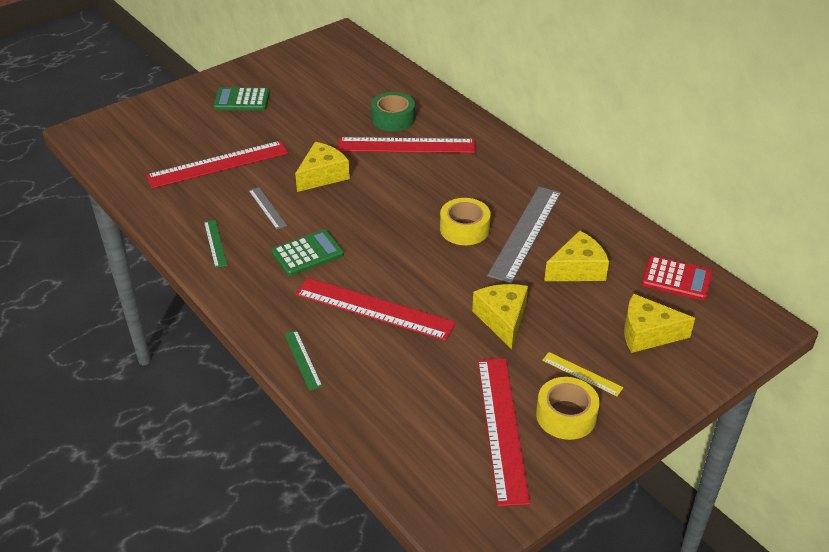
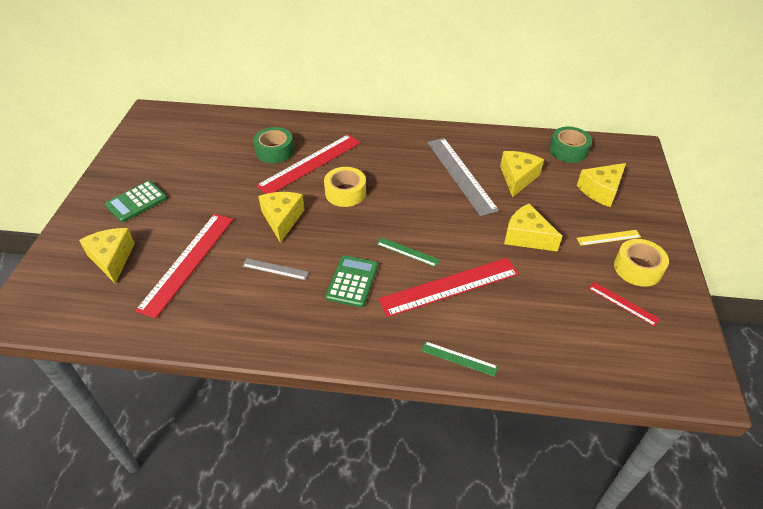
camera: 45 degrees left, 5 degrees up
green ruler [204,220,228,268] -> green ruler moved to [377,237,440,267]
yellow tape [440,198,491,245] -> yellow tape moved to [324,167,366,207]
red ruler [478,358,530,506] -> red ruler [589,282,660,326], size x0.48
red calculator [641,256,713,301] -> green tape [549,127,592,163]
none -> yellow cheese [79,228,135,283]

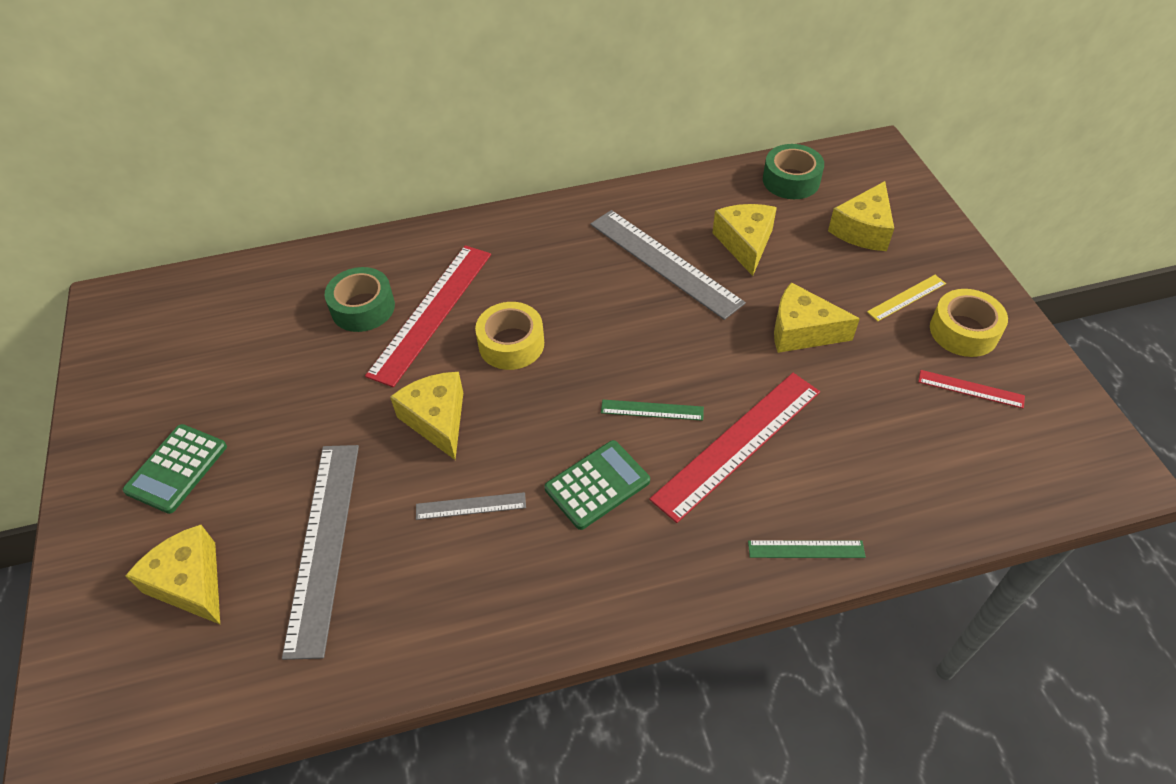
camera: 20 degrees left, 5 degrees up
red ruler [135,214,233,318] -> grey ruler [282,445,359,660]
green calculator [325,255,378,307] -> green calculator turned 60 degrees clockwise [544,440,650,530]

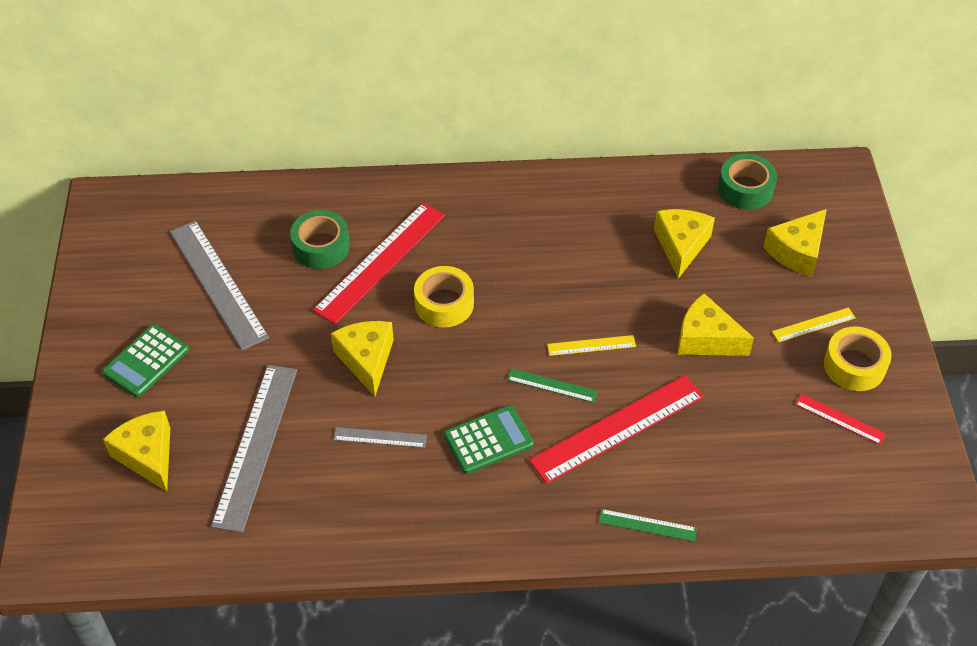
camera: 10 degrees right, 0 degrees up
grey ruler [590,210,746,320] -> grey ruler moved to [170,220,269,350]
none -> yellow ruler [547,335,636,356]

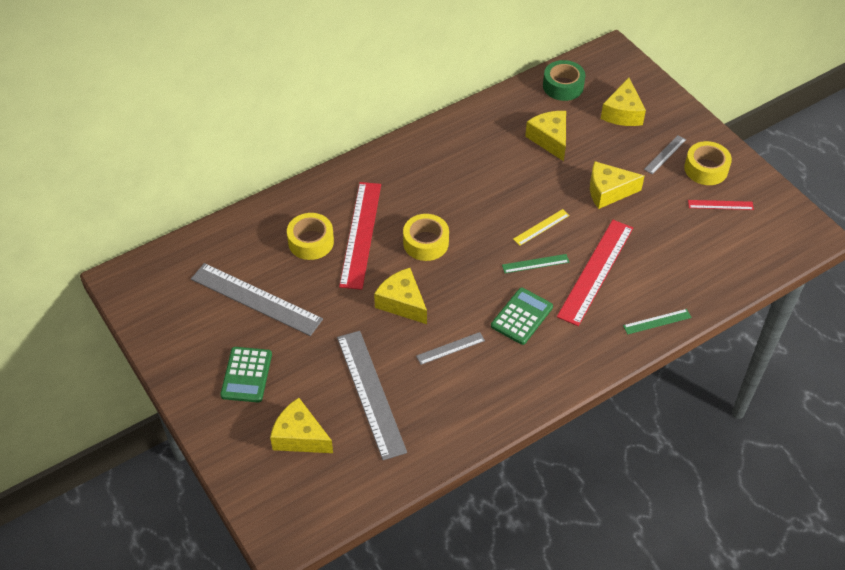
camera: 30 degrees left, 0 degrees up
green tape [290,210,350,269] -> yellow tape [287,213,334,260]
yellow ruler [772,307,855,342] -> grey ruler [644,135,686,175]

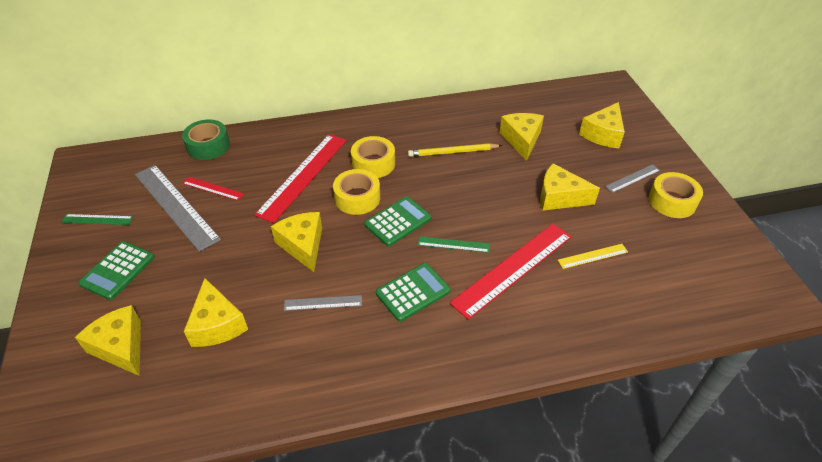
camera: 20 degrees right, 5 degrees down
yellow tape [287,213,334,260] -> yellow tape moved to [351,136,395,178]
grey ruler [337,331,407,460] -> yellow cheese [184,278,248,347]
yellow ruler [513,209,570,246] -> yellow ruler moved to [558,244,628,269]
green tape [543,60,585,101] -> green tape moved to [182,119,230,160]
green ruler [623,309,692,334] -> green ruler moved to [62,214,133,225]
red ruler [688,200,754,210] -> red ruler moved to [183,177,244,201]
none -> green calculator [364,196,431,246]
none -> yellow pencil [408,143,502,157]

